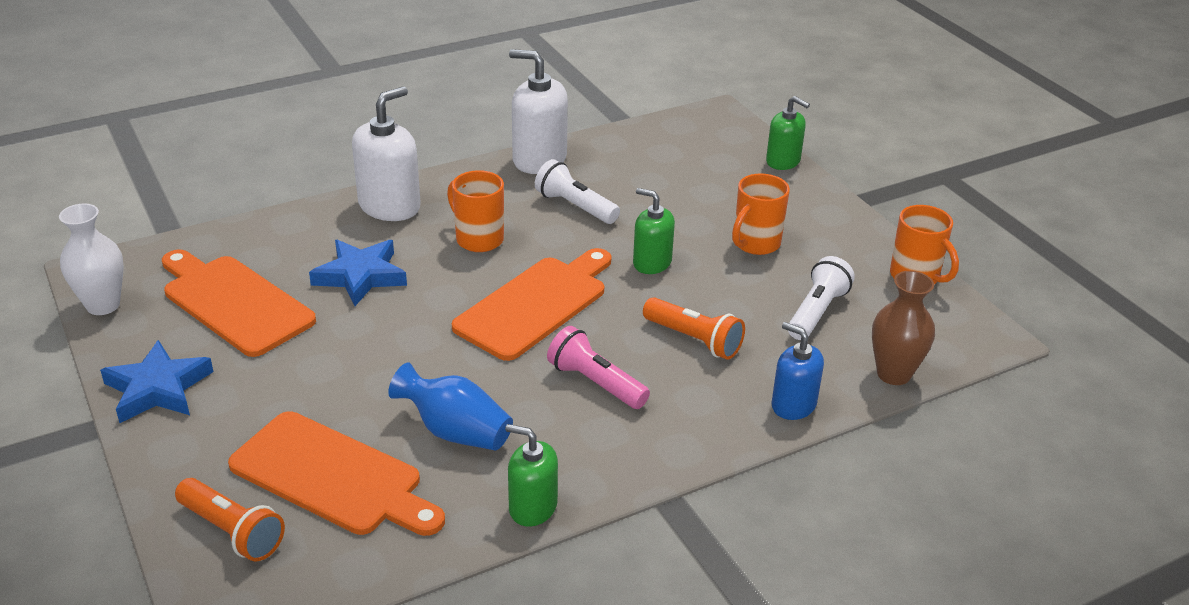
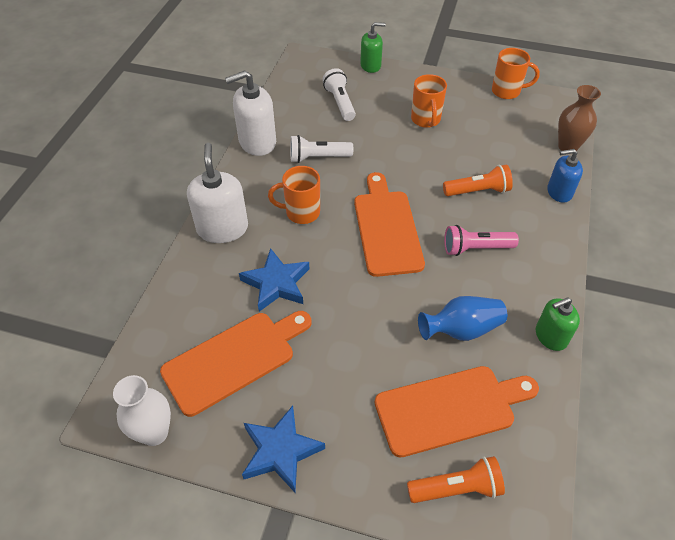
camera: 45 degrees left, 15 degrees up
orange cutting board [162,249,316,357] -> orange cutting board turned 150 degrees clockwise [160,311,311,417]
green soap dispenser [633,188,675,274] -> none
white flashlight [788,256,855,340] -> white flashlight moved to [322,68,356,121]

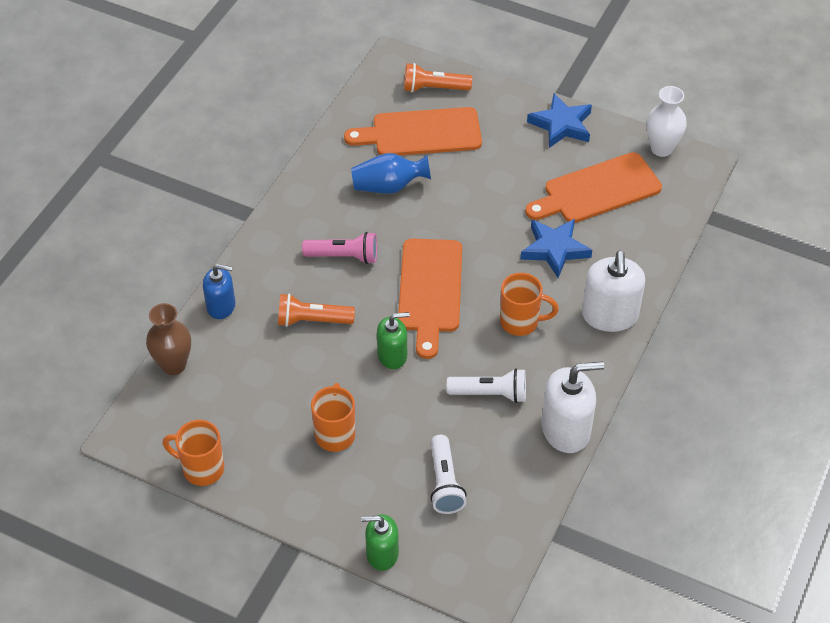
camera: 170 degrees left, 0 degrees up
green soap dispenser [536,297,580,351] -> green soap dispenser moved to [377,312,410,369]

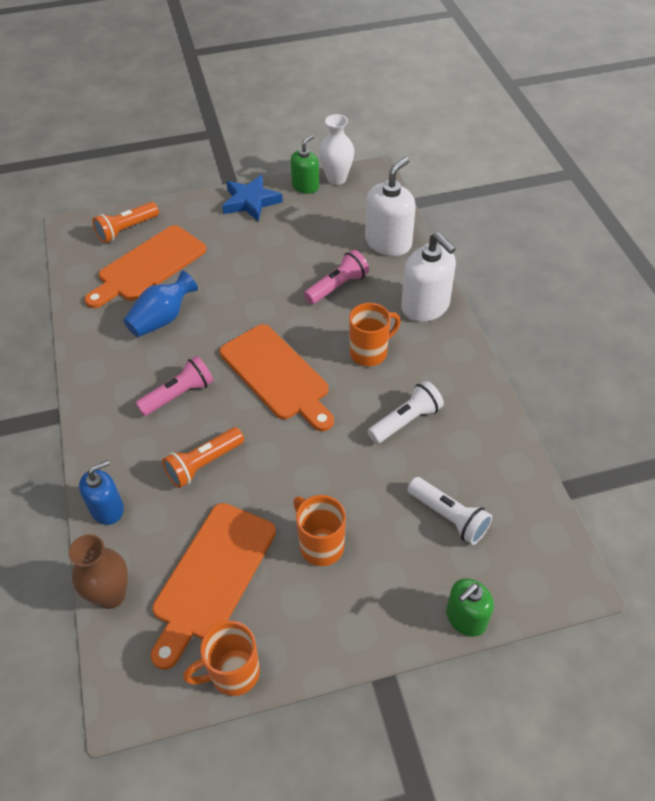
camera: 40 degrees left, 0 degrees up
green soap dispenser [377,312,410,369] -> green soap dispenser moved to [291,135,319,194]
blue star [521,219,592,278] -> pink flashlight [304,250,369,304]
orange cutting board [525,152,662,223] -> orange cutting board moved to [151,503,276,670]
white soap dispenser [542,362,604,453] -> white soap dispenser moved to [365,157,416,256]

